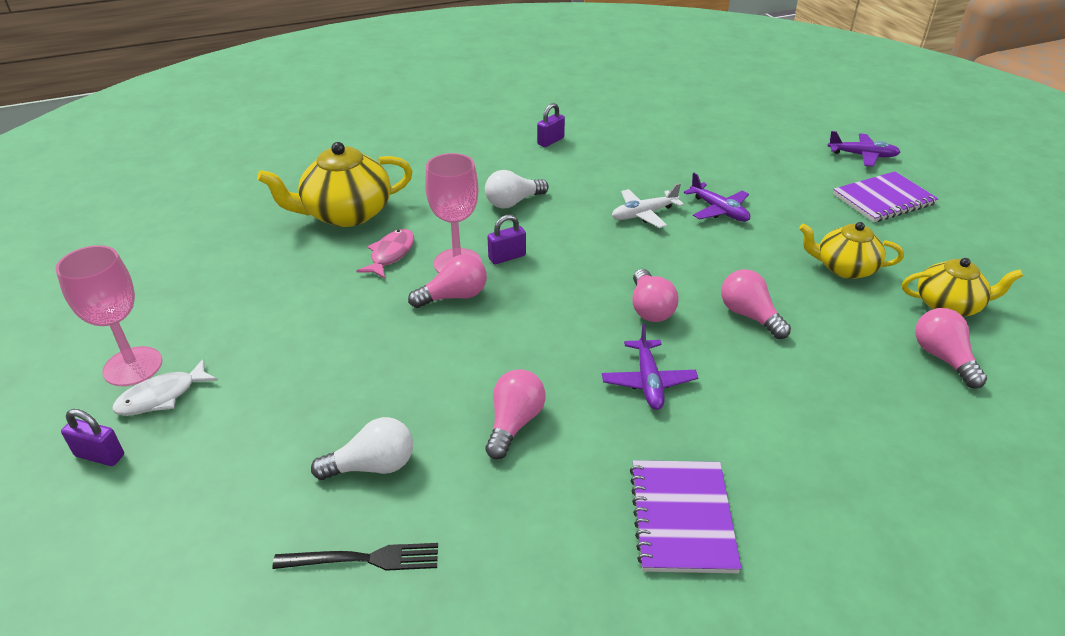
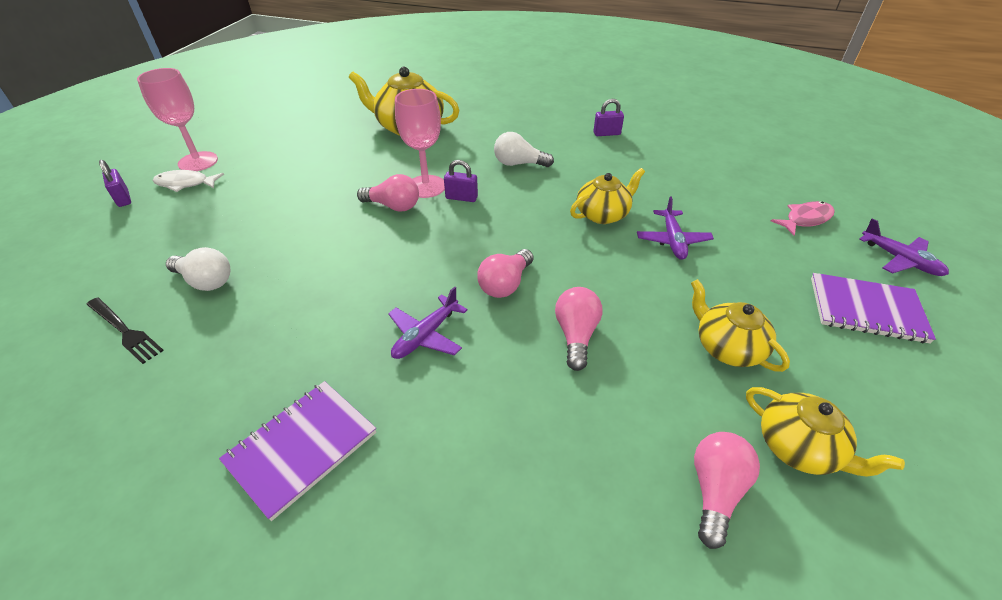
camera: 40 degrees right, 5 degrees up
pink fish [357,229,414,279] -> pink fish moved to [771,201,835,236]
pink light bulb [485,369,545,460] -> none
white plane [612,183,684,228] -> yellow teapot [570,168,645,224]

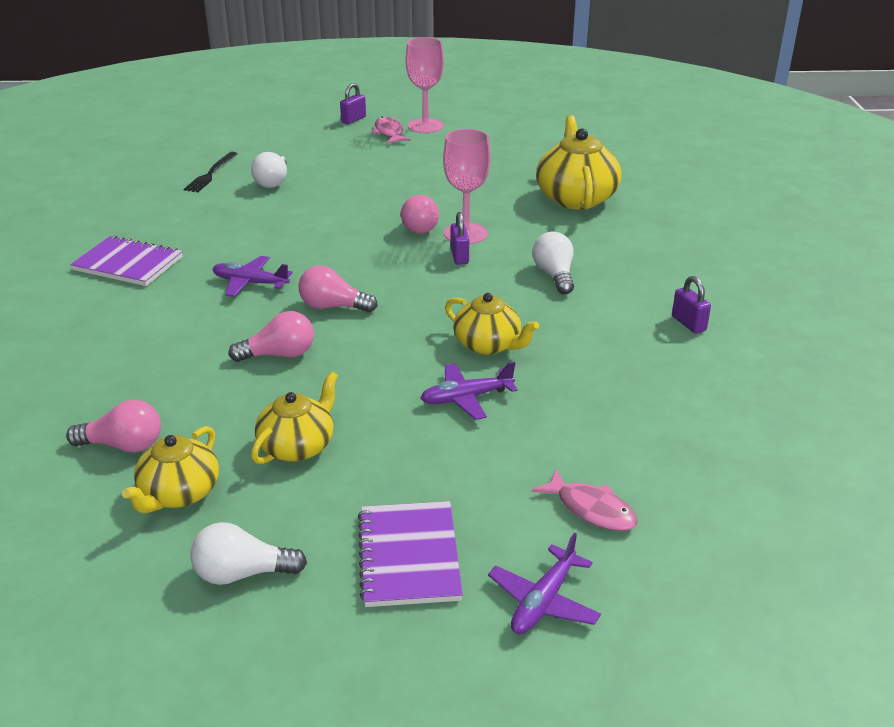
camera: 70 degrees right, 10 degrees down
white fish [153,170,224,192] -> pink fish [372,117,411,144]
none -> white light bulb [190,522,307,585]

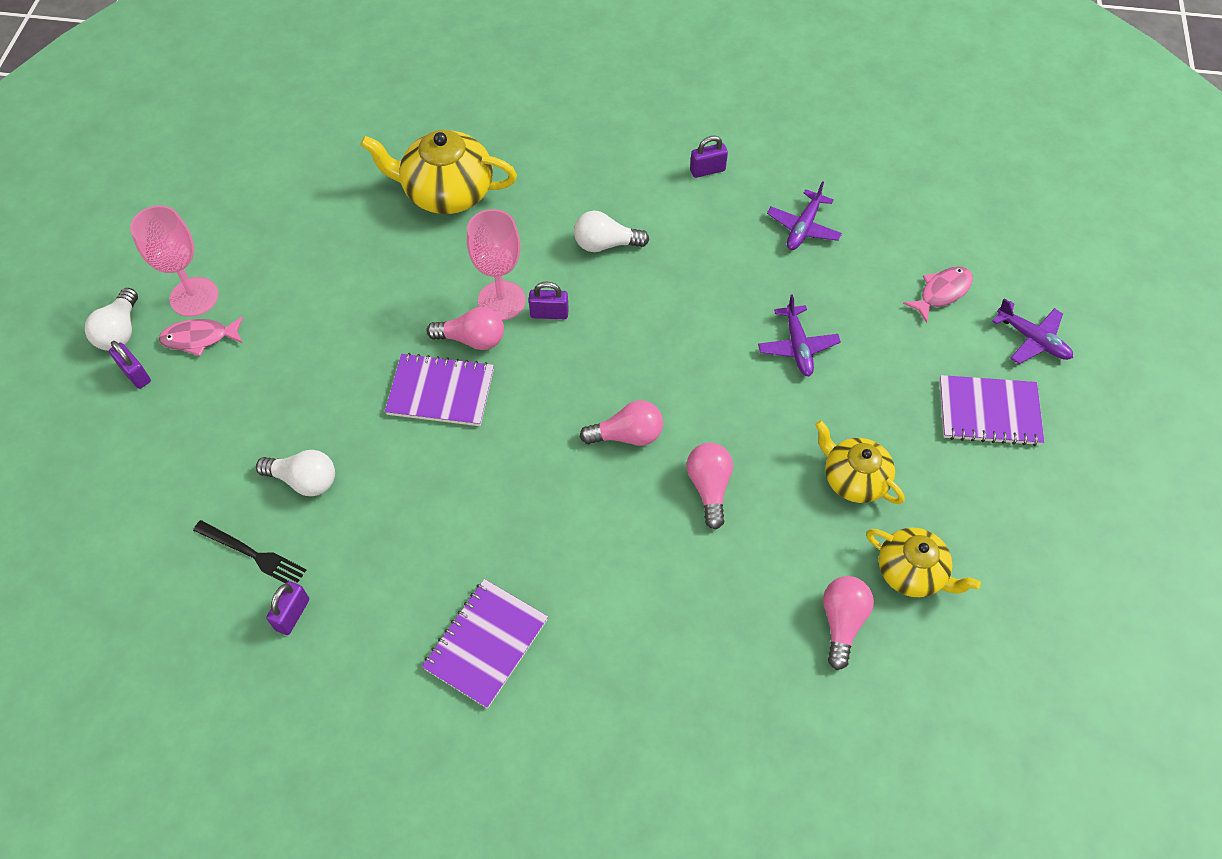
camera: 80 degrees left, 25 degrees up
white light bulb [190,522,307,585] -> white light bulb moved to [85,288,138,351]
purple plane [212,256,293,297] -> purple plane moved to [767,181,842,250]
pink light bulb [298,266,377,312] -> pink light bulb turned 120 degrees counterclockwise [580,400,663,446]
yellow teapot [445,293,539,355] -> none
none -> purple padlock [266,581,309,635]
none -> purple notebook [385,353,494,426]

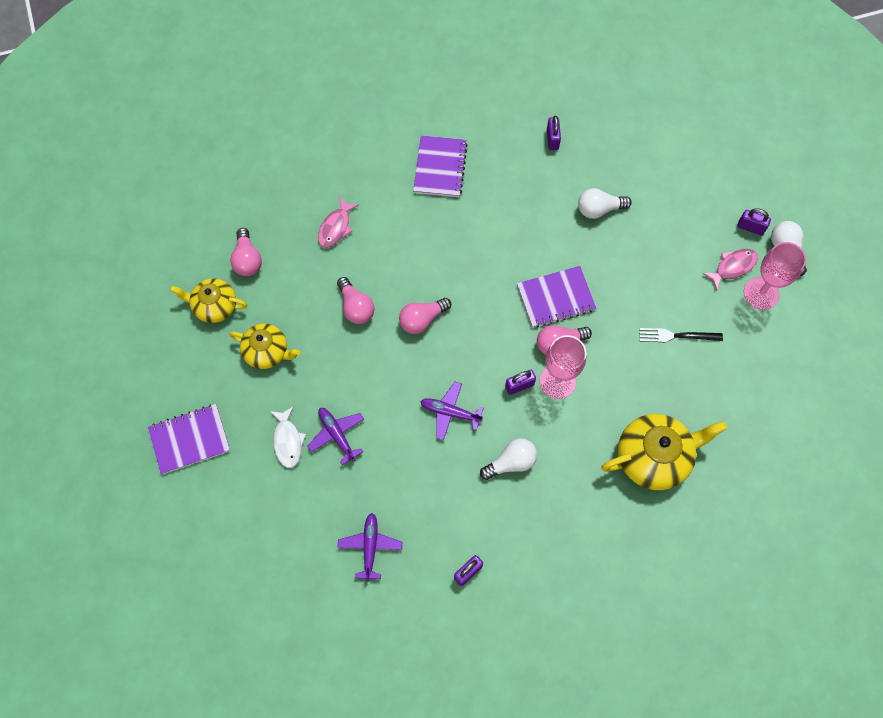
camera: 155 degrees right, 10 degrees up
black fork [193,520,306,584] -> black fork moved to [639,328,723,342]
pink fish [903,266,973,323] -> pink fish moved to [318,197,359,248]
purple plane [992,298,1073,364] -> purple plane moved to [420,382,484,440]
none -> white fish [270,406,306,468]

